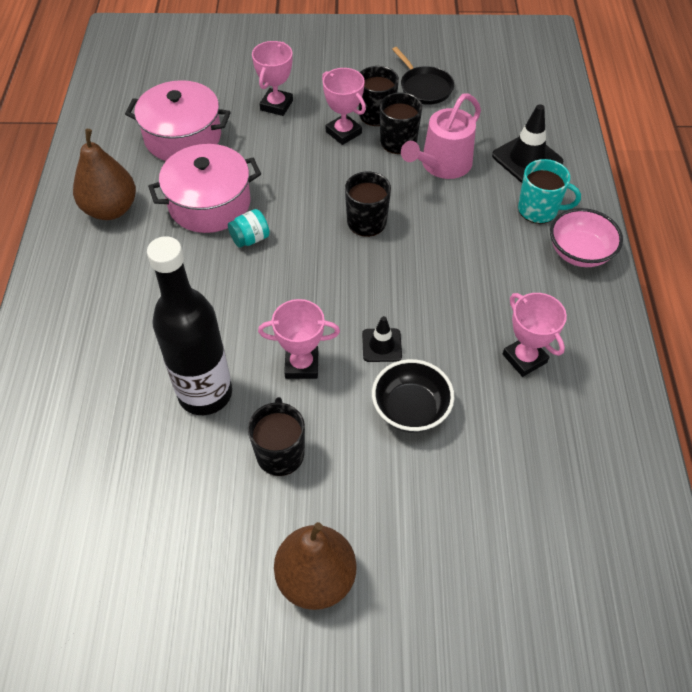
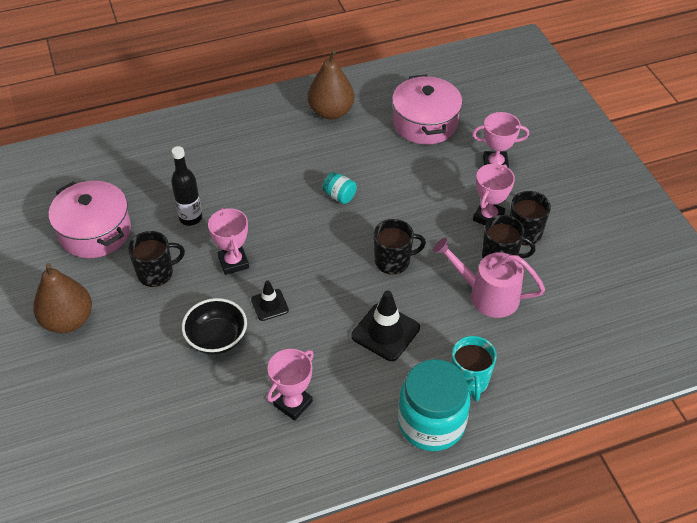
camera: 70 degrees right, 5 degrees down
black bottle [147,236,232,415] -> black bottle [171,146,202,226], size x0.58
pink pot [148,144,261,233] -> pink pot moved to [49,181,131,258]
black pan [392,47,454,105] -> none
black traffic cone [492,104,563,183] -> black traffic cone moved to [351,290,420,361]
pink bowl [550,208,623,267] -> turquoise jar [398,359,471,451]

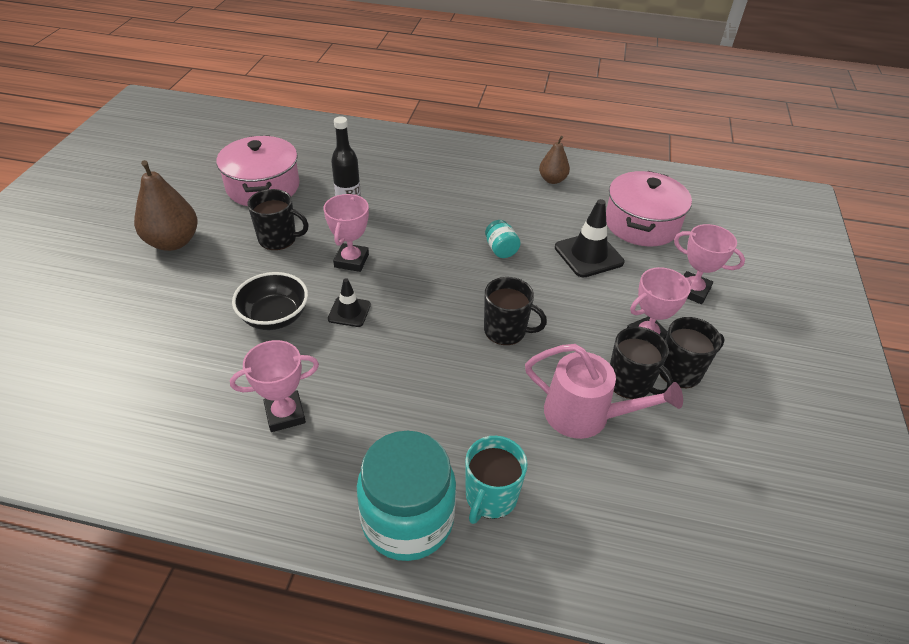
camera: 30 degrees right, 5 degrees down
brown pear [308,50,354,120] -> brown pear [539,136,570,184], size x0.60
black traffic cone [351,290,420,361] -> black traffic cone moved to [555,199,624,278]
pink watering can [433,238,545,318] -> pink watering can turned 150 degrees clockwise [525,344,683,439]

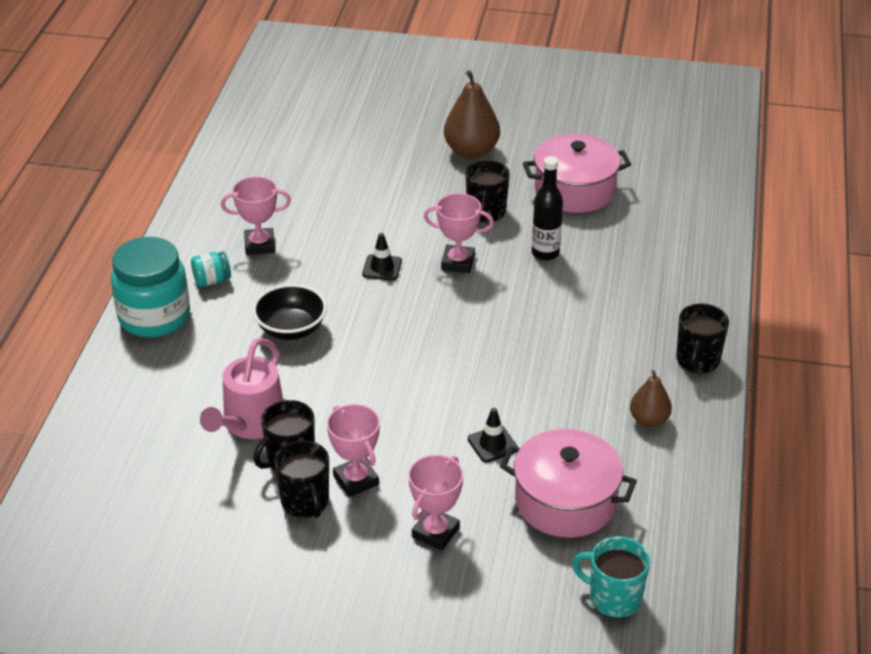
camera: 90 degrees right, 5 degrees down
pink trophy [230,340,319,432] -> pink trophy turned 75 degrees counterclockwise [221,176,291,255]
black bowl [232,272,308,330] -> black bowl moved to [252,284,327,340]
turquoise mug [465,436,528,524] -> turquoise mug moved to [572,536,650,619]
black mug [484,277,547,345] -> black mug moved to [676,304,729,374]
turquoise jar [485,220,521,258] -> turquoise jar moved to [191,252,231,287]
black traffic cone [555,199,624,278] -> black traffic cone [468,408,518,463], size x0.60

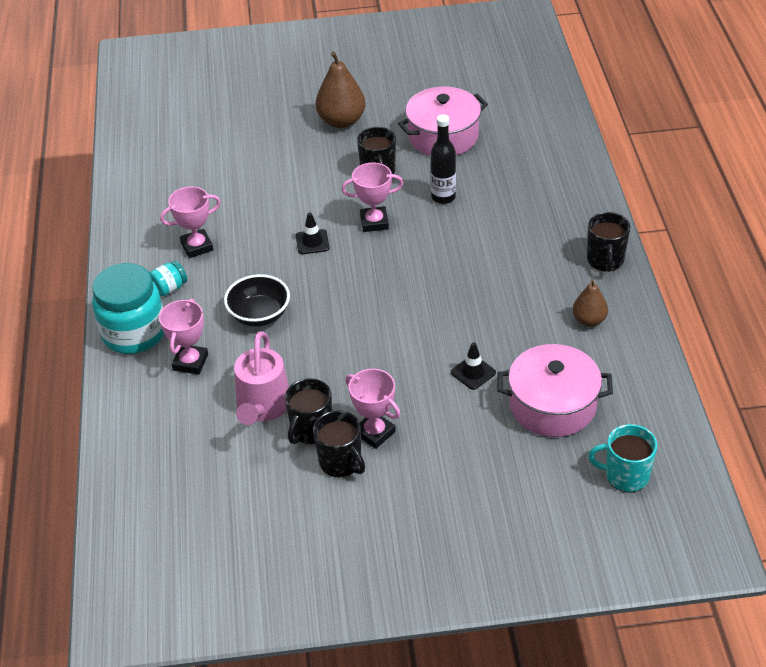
camera: 15 degrees left, 5 degrees up
pink trophy [408,455,463,551] -> pink trophy moved to [159,299,208,374]

